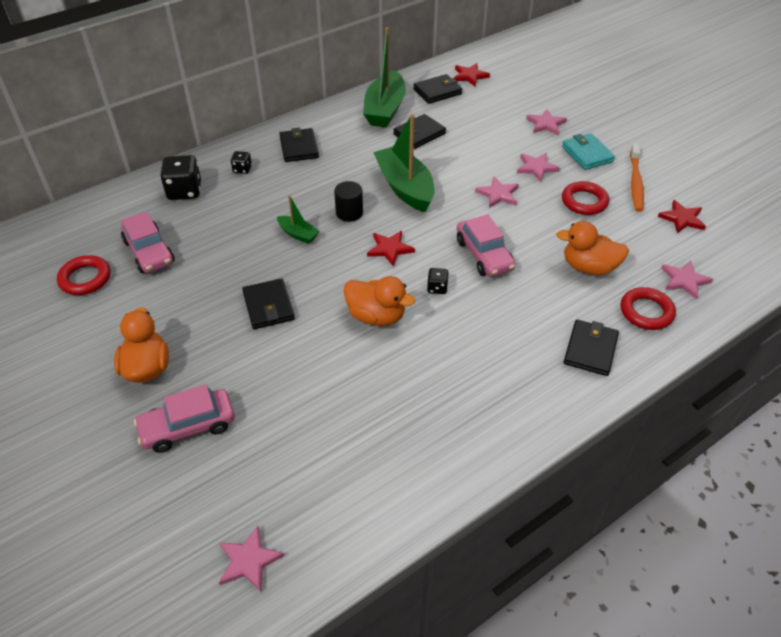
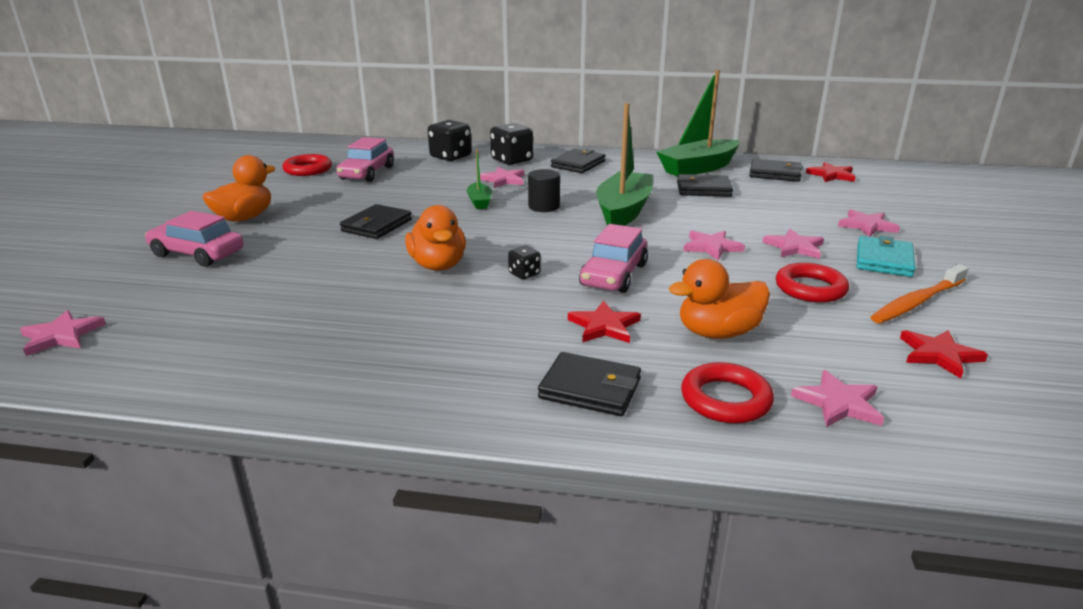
camera: 45 degrees right, 20 degrees down
black dice [231,151,252,174] -> black dice [490,123,533,165], size x1.92
red star [367,231,415,266] -> red star moved to [568,301,641,343]
orange duck [556,221,629,275] -> orange duck turned 75 degrees counterclockwise [669,259,770,339]
black wallet [564,319,619,376] -> black wallet turned 45 degrees clockwise [538,352,641,416]
none -> pink star [480,167,524,188]

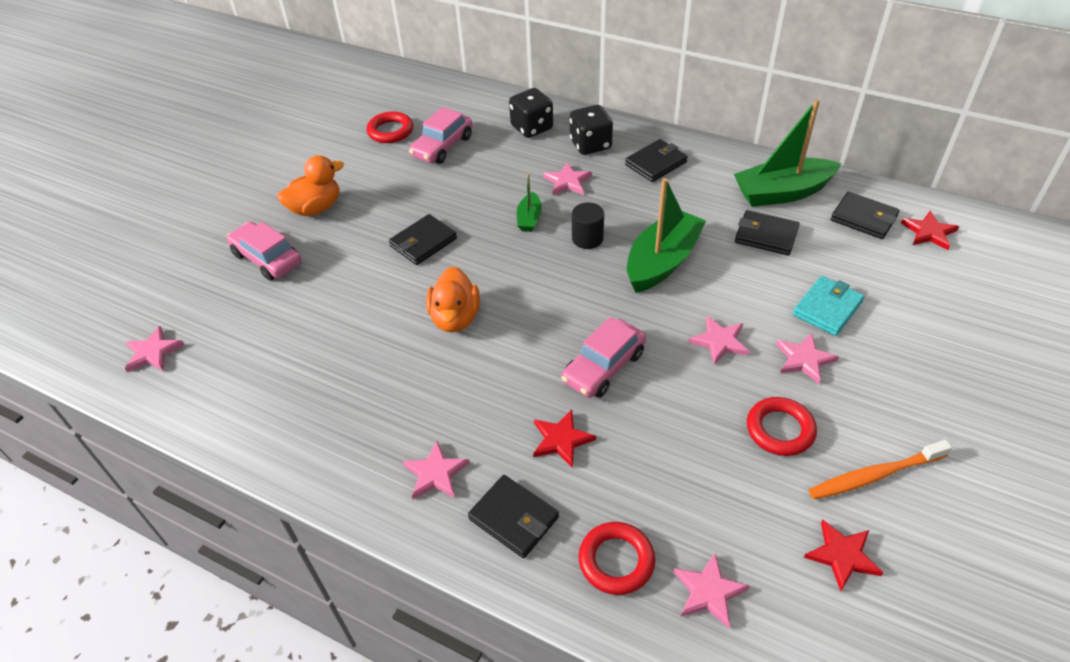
camera: 20 degrees right, 20 degrees up
black dice [508,246,541,279] -> none
orange duck [669,259,770,339] -> none
pink star [838,209,900,237] -> pink star moved to [403,441,470,499]
turquoise wallet [857,236,916,277] -> turquoise wallet moved to [793,276,865,336]

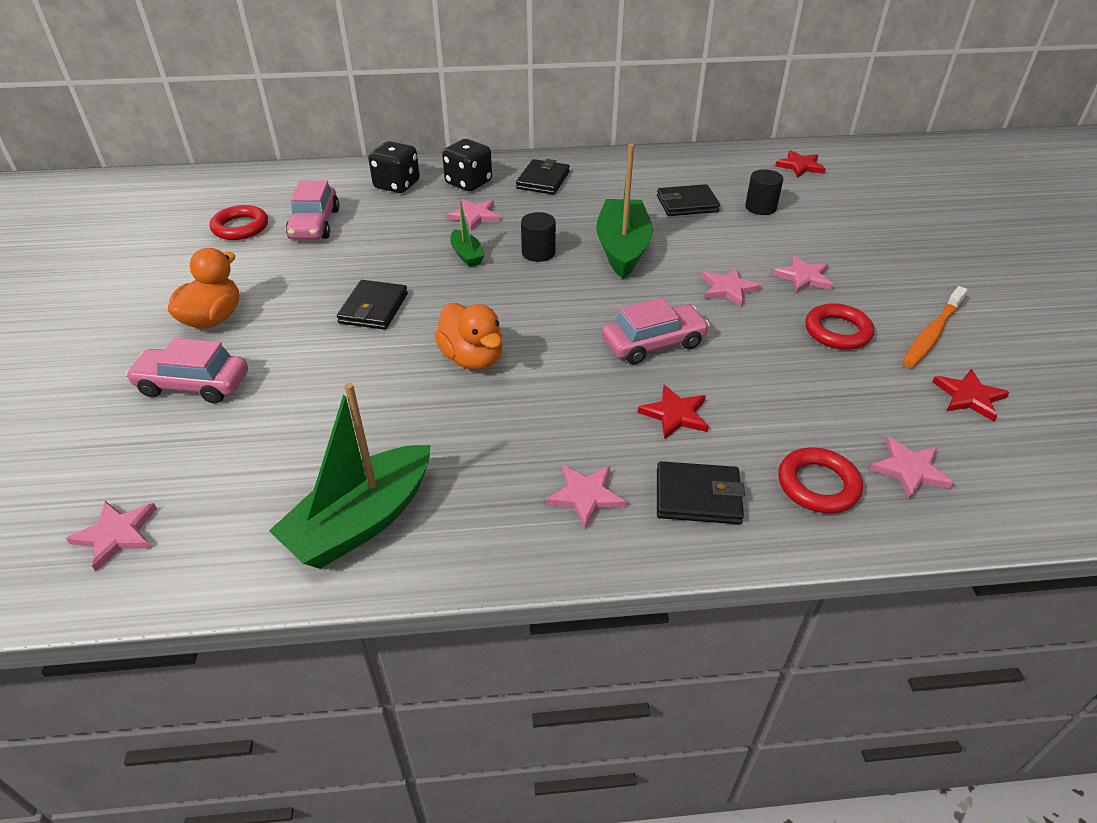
camera: 35 degrees left, 5 degrees down
pink car [561,317,646,398] -> pink car turned 120 degrees counterclockwise [602,297,710,364]
green boat [734,99,842,207] -> green boat moved to [269,383,430,569]
turquoise wallet [793,276,865,336] -> none
black wallet [831,192,900,239] -> none
none -> black cylinder [745,169,783,215]

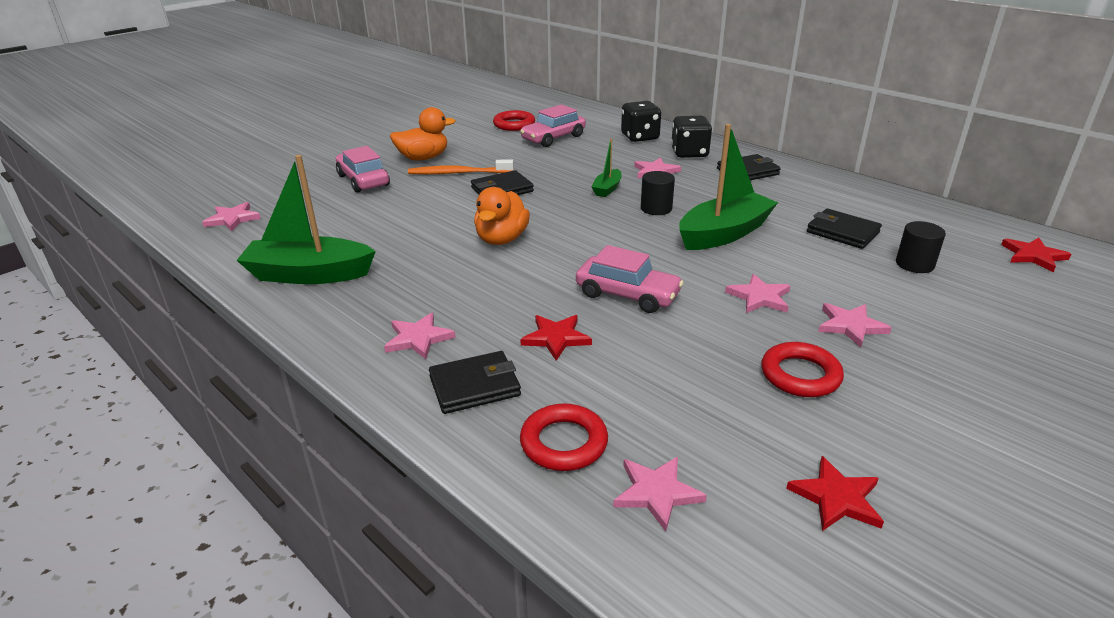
camera: 50 degrees right, 10 degrees down
black wallet [657,461,745,524] -> black wallet turned 75 degrees counterclockwise [429,351,521,414]
orange toothbrush [902,286,968,368] -> orange toothbrush moved to [408,159,514,174]

